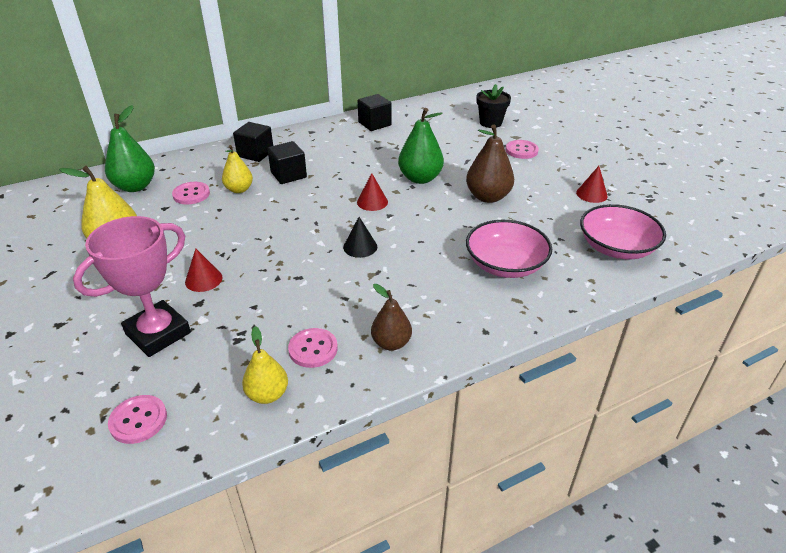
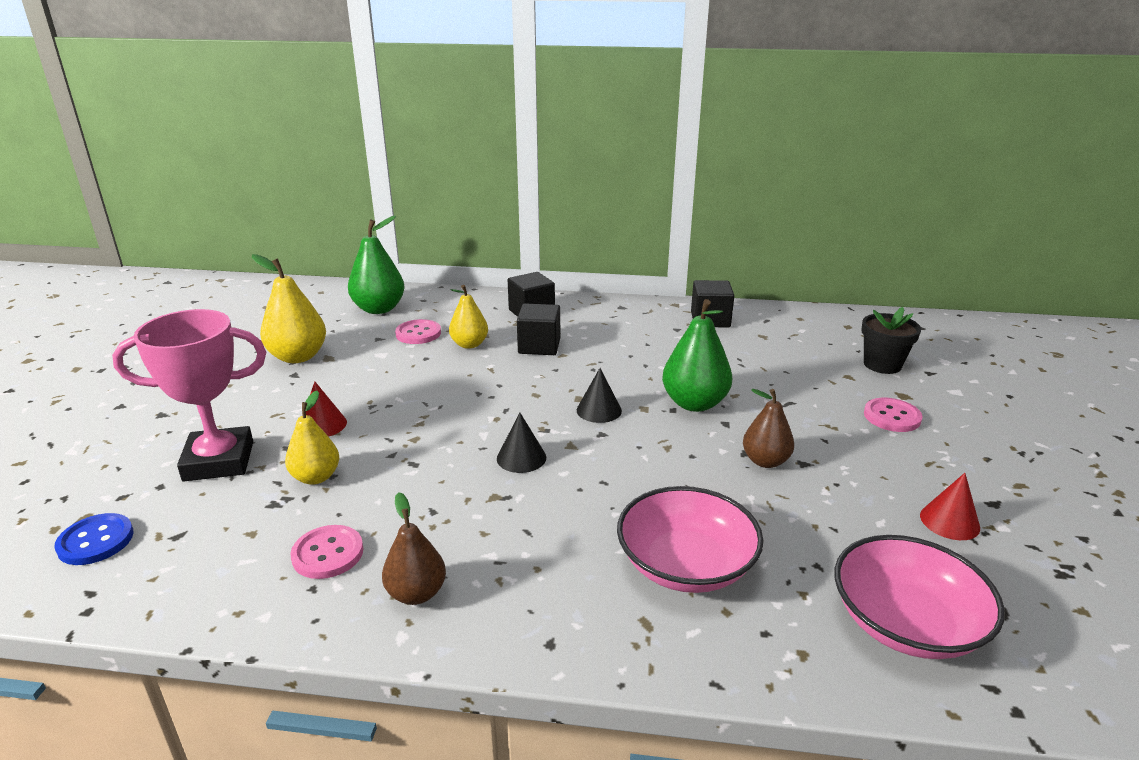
camera: 35 degrees right, 10 degrees down
pink button [108,395,167,444] -> blue button [54,513,134,565]
yellow pear [242,326,288,404] -> yellow pear moved to [285,391,339,485]
red cone [357,173,388,211] -> black cone [577,368,622,423]
brown pear [466,125,514,203] -> brown pear [743,389,794,468], size x0.65

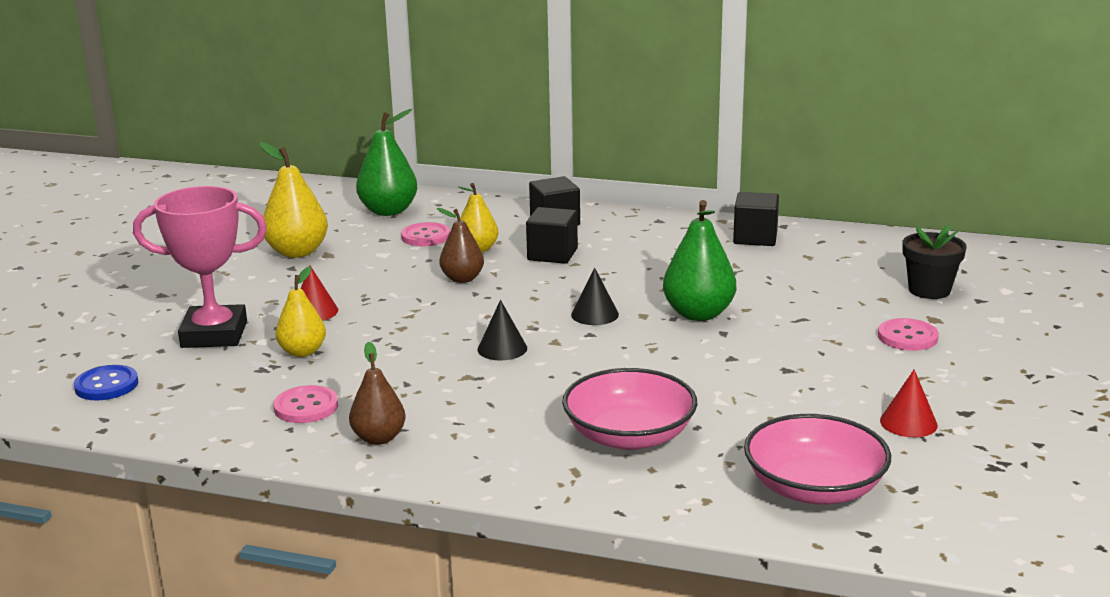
camera: 10 degrees right, 5 degrees down
brown pear [743,389,794,468] -> brown pear moved to [437,208,484,283]

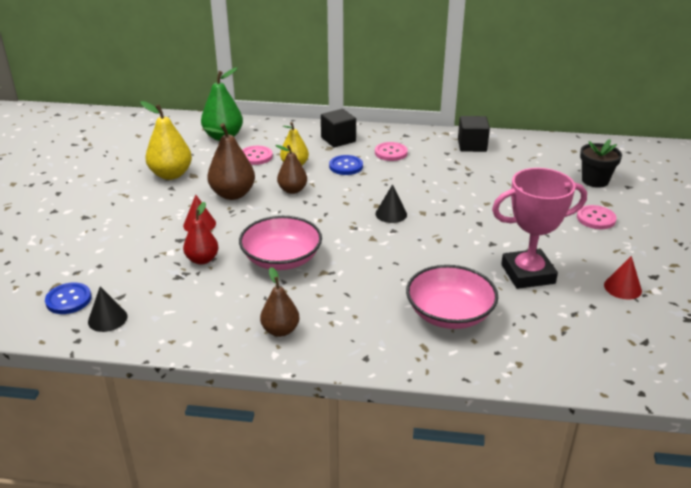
camera: 10 degrees left, 10 degrees up
pink trophy [133,186,267,348] -> pink trophy moved to [492,168,587,289]
pink button [273,385,338,423] -> pink button moved to [375,142,408,161]
yellow pear [276,266,326,357] -> red pear [183,202,218,265]
black cone [478,300,527,360] -> black cone moved to [88,286,127,332]
black cube [526,207,578,264] -> blue button [329,155,363,175]
green pear [663,200,736,321] -> none
pink bowl [744,414,891,505] -> pink bowl moved to [239,216,322,270]
none -> brown pear [203,123,255,200]

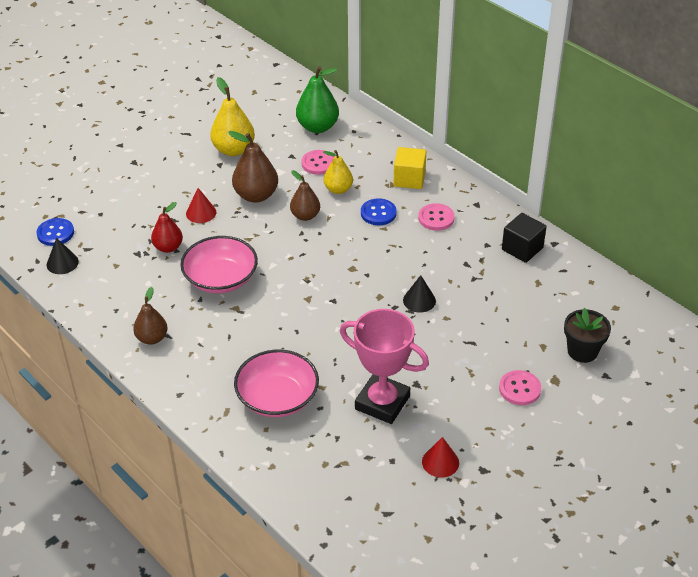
camera: 40 degrees right, 10 degrees up
black cube [321,109,356,148] -> yellow cube [393,147,426,189]
black cone [375,184,407,223] -> black cone moved to [403,275,436,312]

